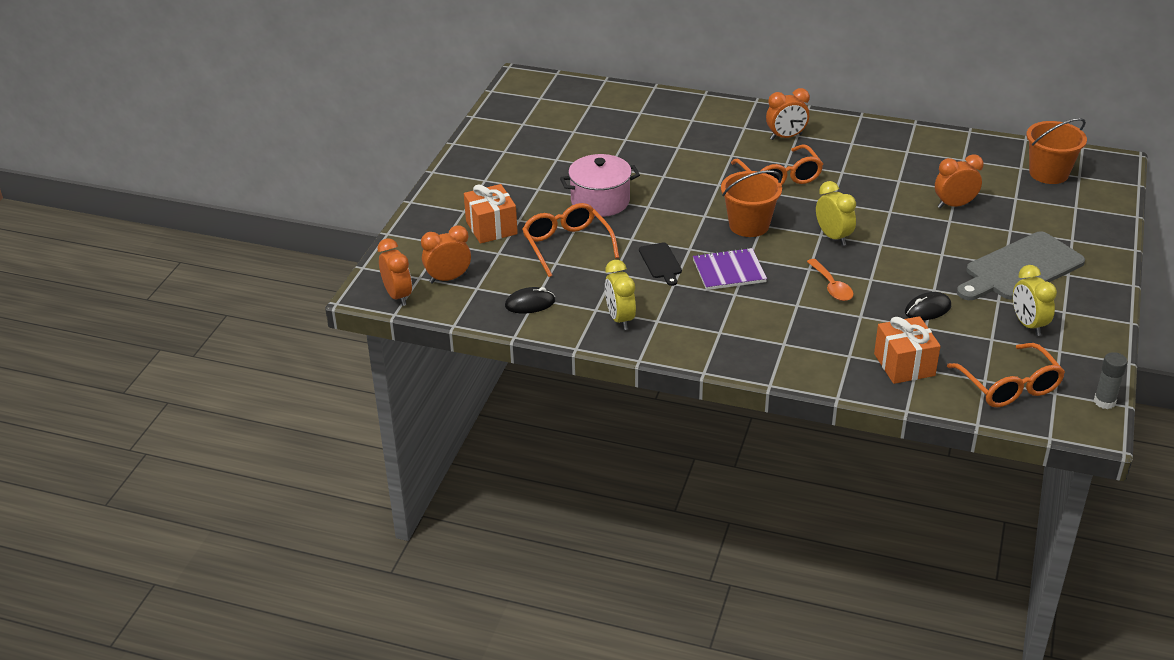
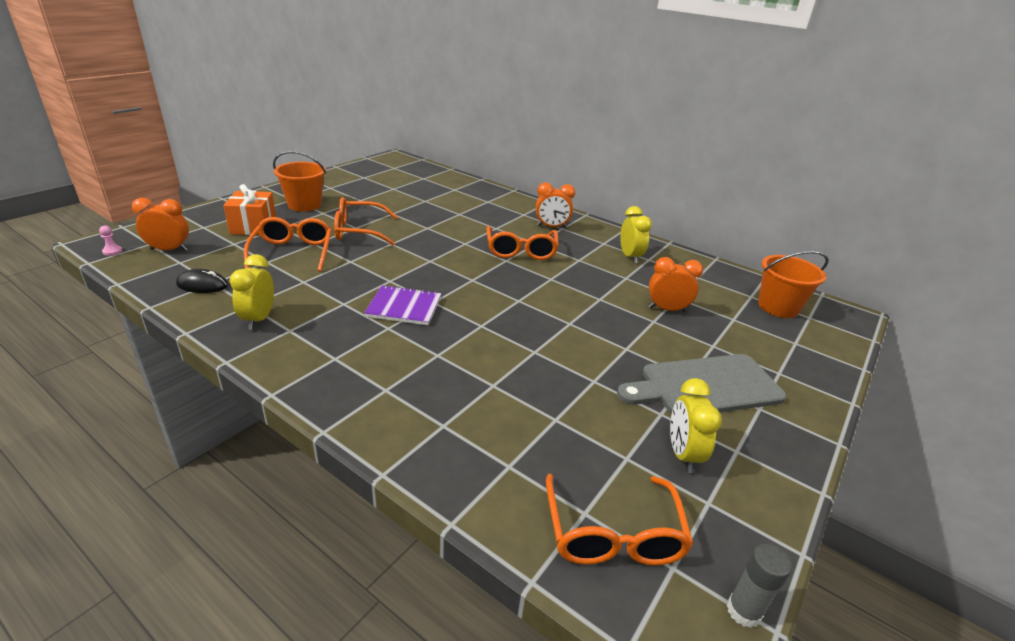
camera: 15 degrees right, 5 degrees down
orange clock [377,238,412,306] -> pink pawn [99,226,123,256]
pink pot [560,154,640,217] -> orange glasses [334,197,398,245]
black cutting board [639,242,682,286] -> none
orange bucket [721,170,782,237] -> orange bucket moved to [273,151,326,212]
orange spoon [807,259,853,301] -> none
yellow clock [816,181,856,246] -> yellow clock moved to [620,206,652,264]
orange gift [874,316,941,384] -> none
black mouse [905,292,951,320] -> none

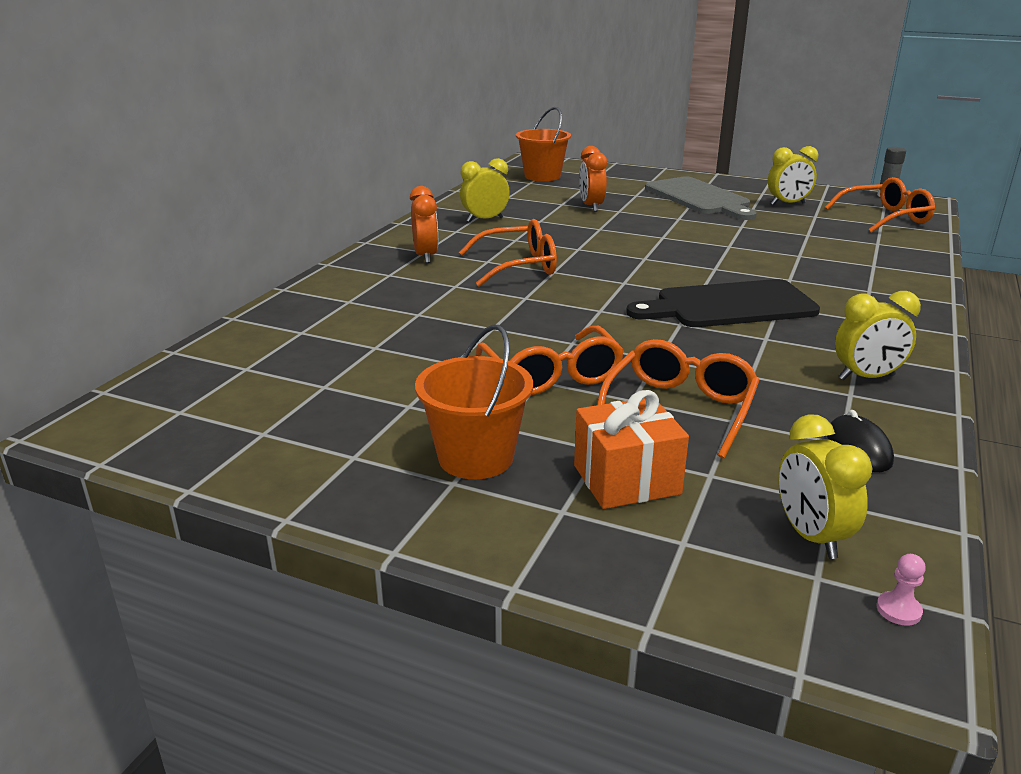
camera: 100 degrees left, 5 degrees down
orange clock [132,198,189,251] -> yellow clock [778,414,873,559]
orange glasses [244,217,332,272] -> orange glasses turned 135 degrees clockwise [597,339,760,458]
purple notebook [364,285,441,325] -> black cutting board [626,279,820,327]

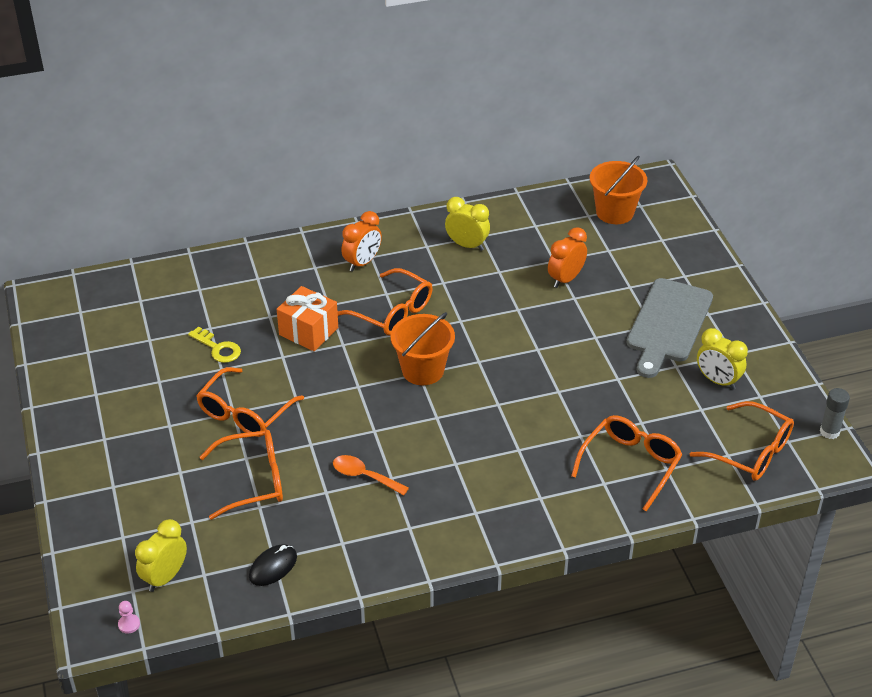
camera: 50 degrees right, 15 degrees up
orange bucket [415,325,533,479] -> orange bucket moved to [391,312,455,385]
orange gift [574,390,689,509] -> orange gift moved to [277,286,338,351]
black cutting board [626,279,820,327] -> none
yellow clock [835,291,921,380] -> none
none -> yellow key [188,326,241,363]
none -> orange spoon [333,455,409,495]
none -> orange glasses [571,415,683,511]

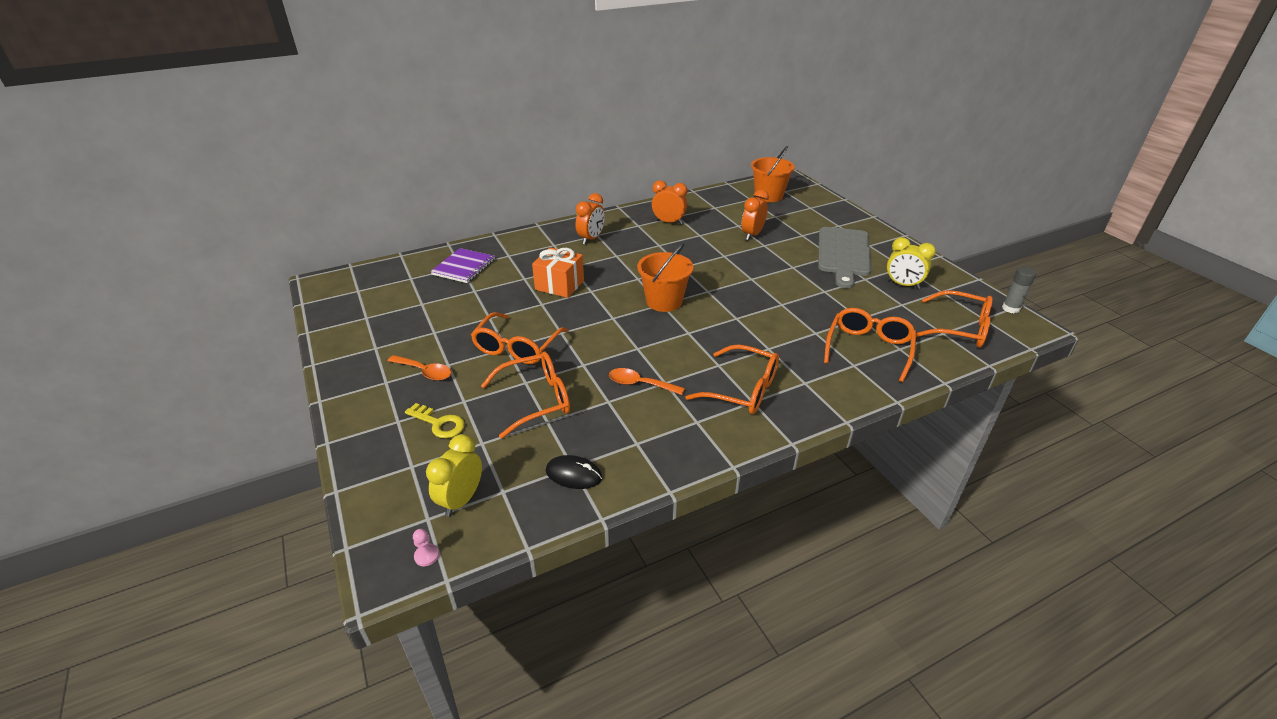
camera: 10 degrees left, 5 degrees down
yellow key [188,326,241,363] -> yellow key moved to [405,403,465,438]
black mouse [249,544,297,586] -> black mouse turned 75 degrees clockwise [545,455,602,489]
orange glasses [337,268,432,336] -> orange glasses moved to [685,344,779,414]
yellow clock [445,197,490,251] -> orange clock [652,180,687,224]
none -> orange spoon [388,355,452,381]
none -> purple notebook [430,248,495,283]

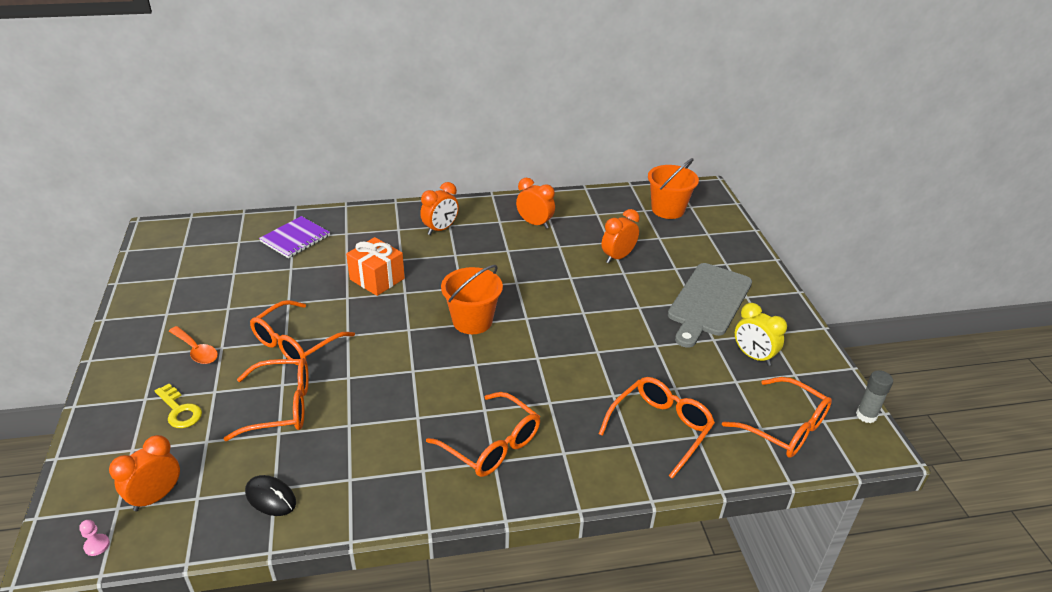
camera: 15 degrees right, 0 degrees up
yellow clock [426,434,482,517] -> orange clock [109,435,180,511]
orange spoon [609,368,685,395] -> none

